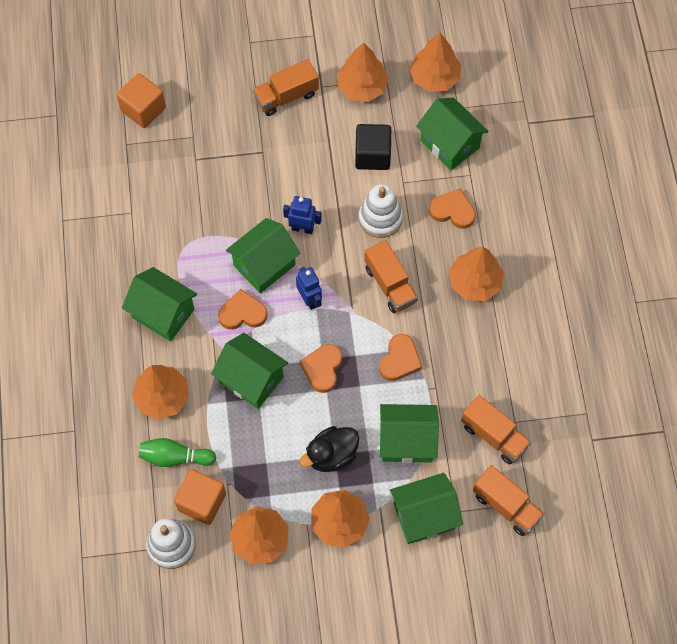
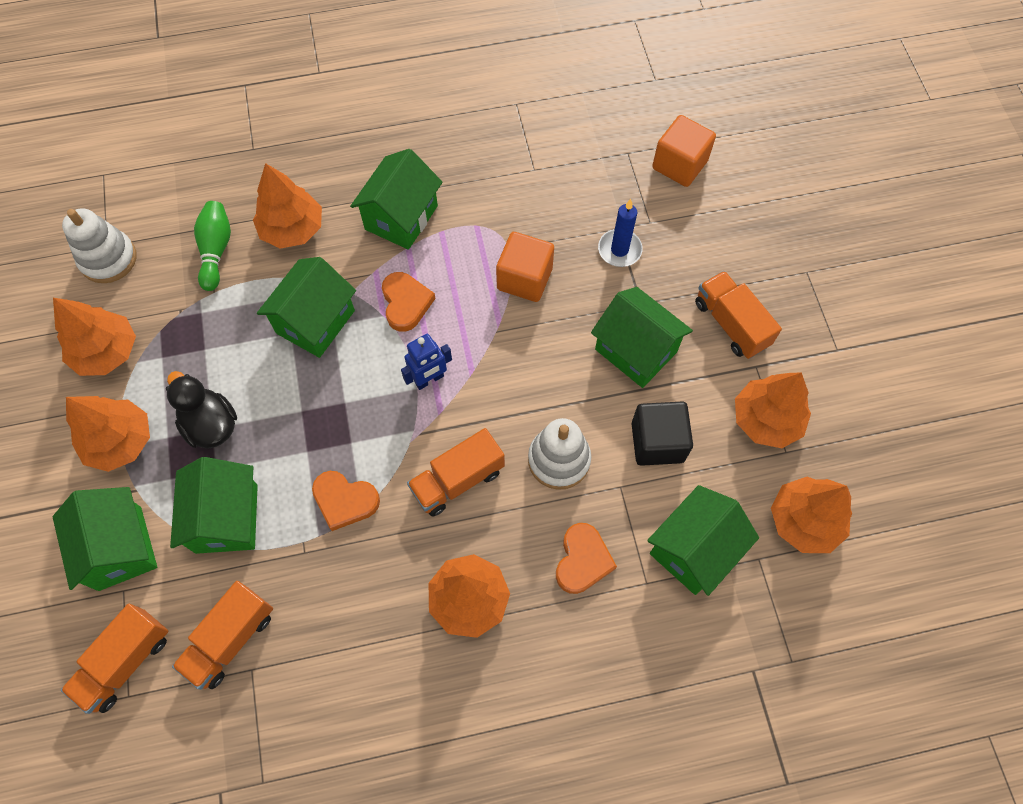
camera: 85 degrees right, 0 degrees up
orange cube [174,469,226,525] -> orange cube moved to [496,232,554,302]
green house [226,218,301,293] -> green house moved to [591,287,693,388]
blue robot [283,196,322,234] -> none
orange heart [300,344,342,393] -> none
none -> blue candle [598,199,643,267]

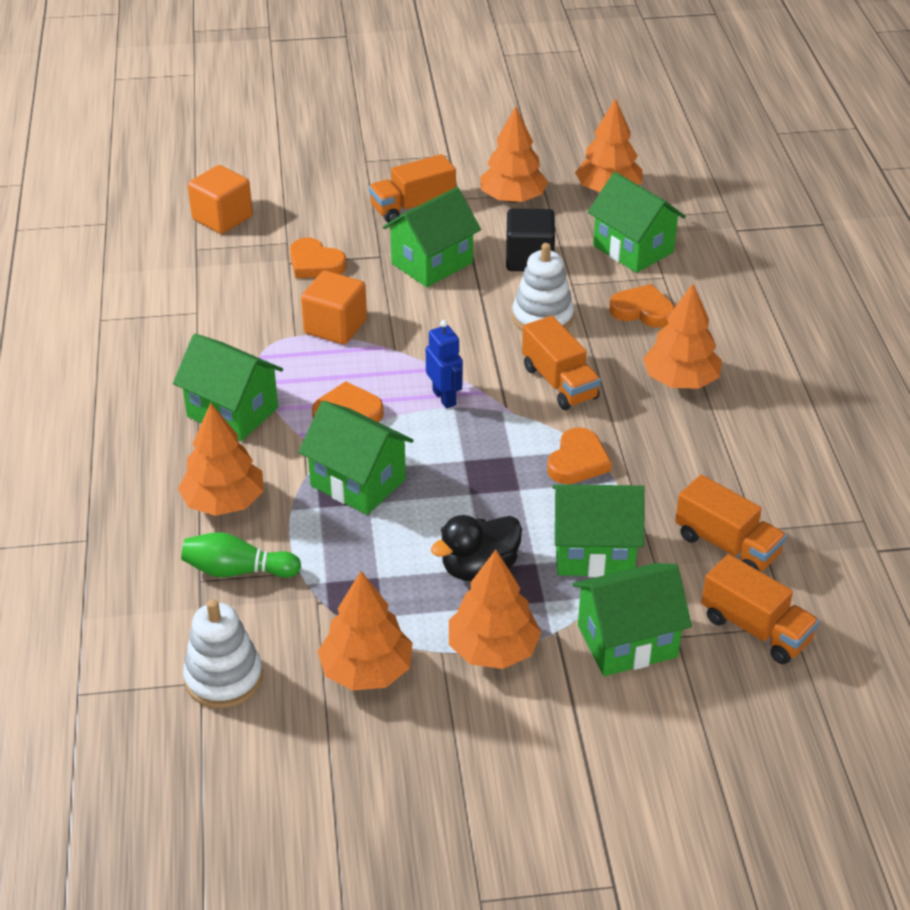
camera: 85 degrees left, 25 degrees down
blue candle [598,199,643,267] -> orange heart [290,238,347,278]

